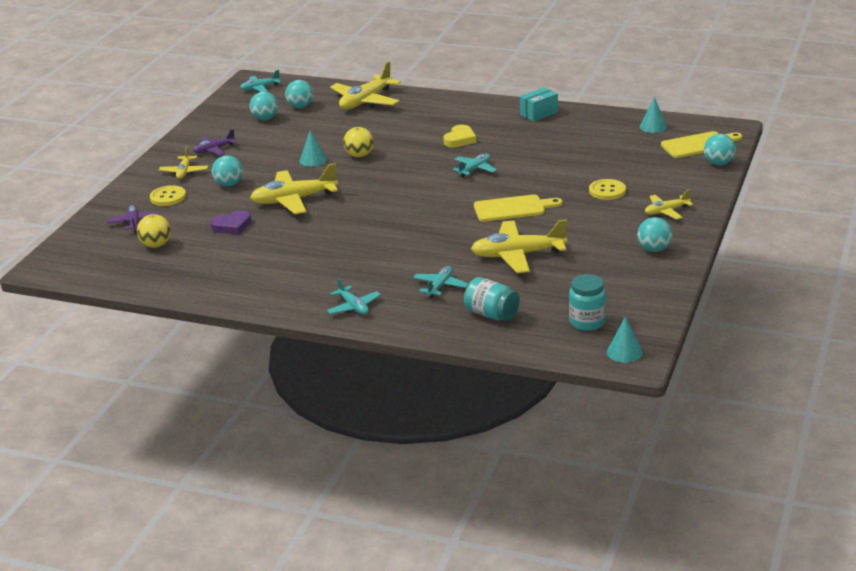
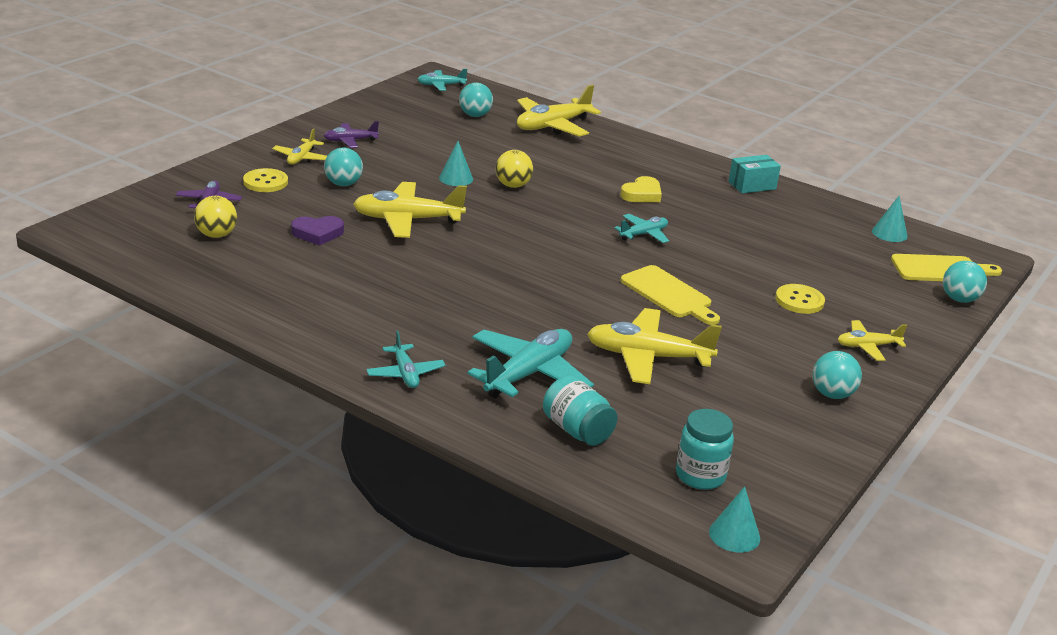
camera: 10 degrees right, 0 degrees up
turquoise ball [250,92,278,120] -> none
turquoise plane [413,266,468,298] -> turquoise plane [467,329,594,398], size x1.82
yellow cutting board [474,195,563,222] -> yellow cutting board turned 45 degrees clockwise [621,265,720,325]

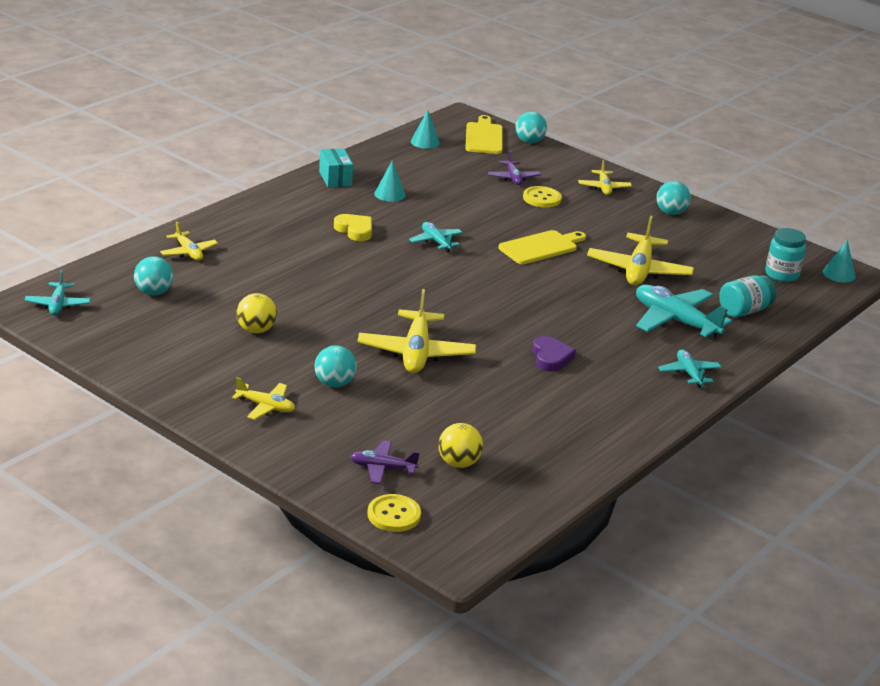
camera: 85 degrees left, 0 degrees up
yellow button [243,168,288,192] -> yellow button moved to [367,494,421,532]
purple heart [291,216,344,246] -> purple heart moved to [532,336,576,372]
purple plane [324,121,379,148] -> purple plane moved to [488,150,541,185]
turquoise plane [367,331,445,388] -> turquoise plane turned 90 degrees counterclockwise [658,349,721,388]
turquoise cone [439,141,473,186] -> turquoise cone moved to [374,160,406,202]
yellow ball [496,150,533,188] -> yellow ball moved to [237,293,277,333]
yellow plane [517,85,601,137] -> yellow plane [160,222,218,260], size x0.55

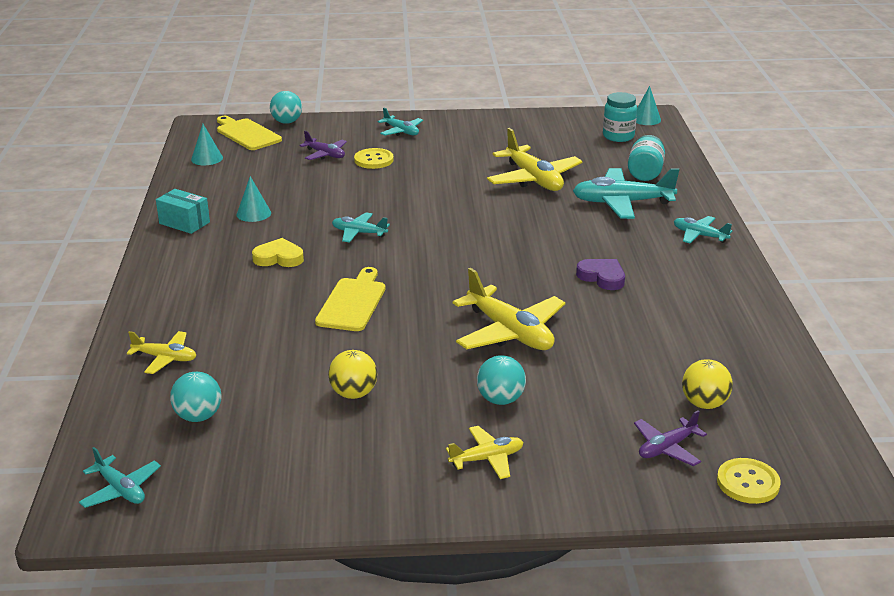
camera: 40 degrees left, 0 degrees up
yellow cutting board [498,230,586,264] -> yellow cutting board moved to [315,267,386,331]
yellow plane [578,160,632,195] -> turquoise plane [377,108,423,136]
turquoise ball [656,181,691,215] -> none

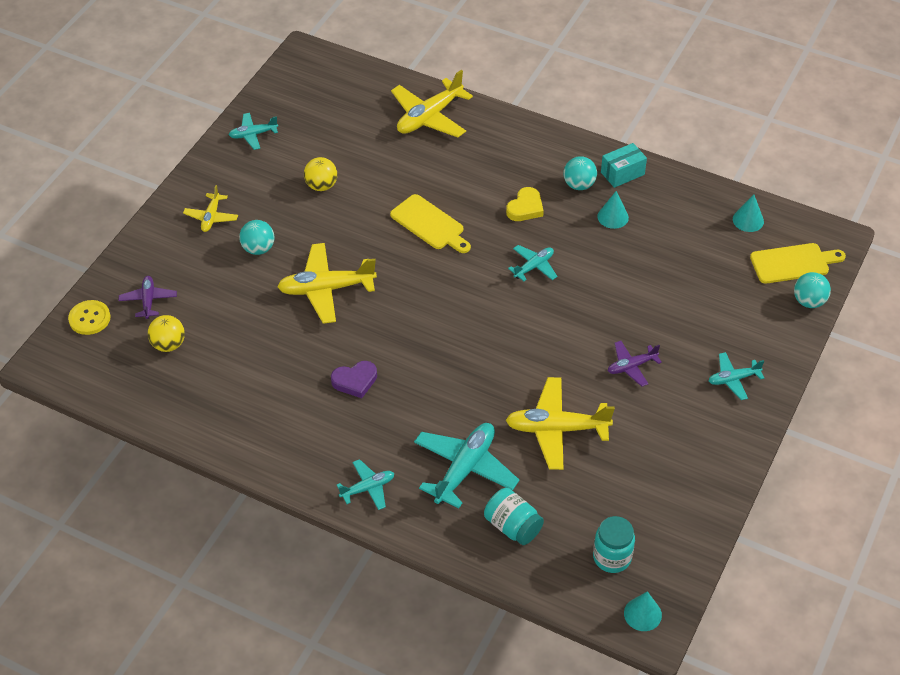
camera: 120 degrees right, 20 degrees up
turquoise plane [79,447,161,508] -> turquoise plane moved to [229,113,278,150]
yellow plane [127,331,196,374] -> yellow plane [391,70,473,138], size x1.82
turquoise ball [170,372,222,422] -> turquoise ball moved to [563,156,597,190]
purple plane [299,131,347,160] -> purple plane moved to [608,341,662,387]
yellow button [354,148,394,169] -> none

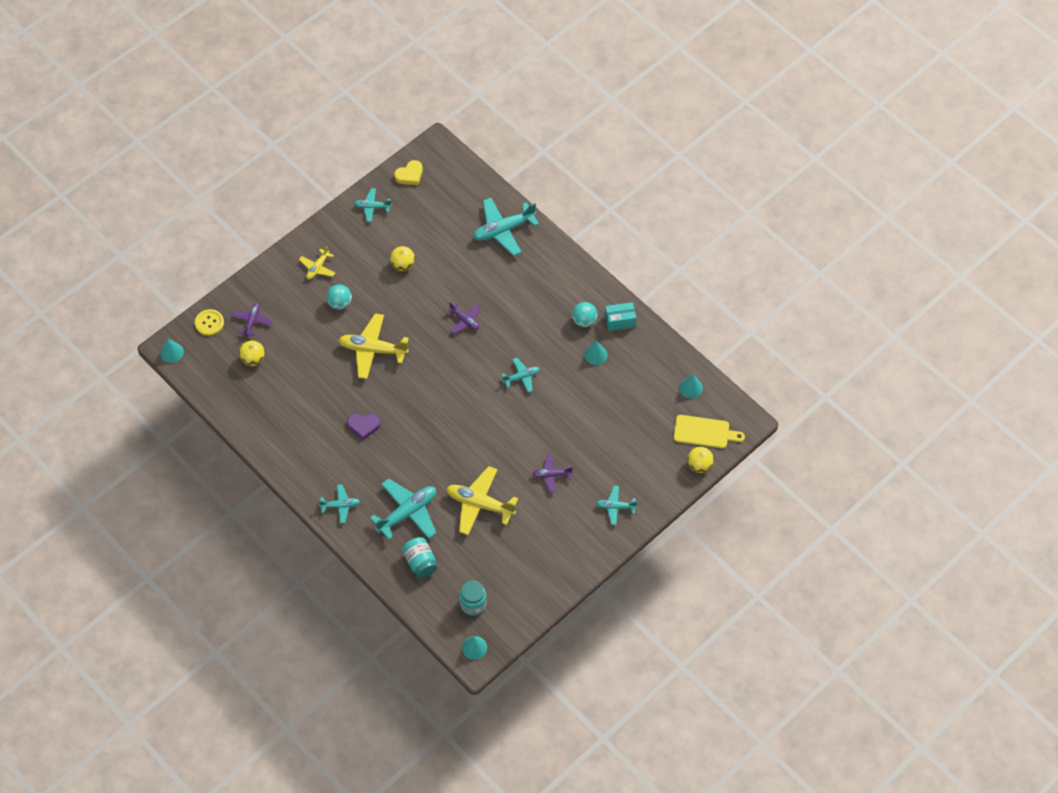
camera: 20 degrees right, 10 degrees up
yellow cutting board [390,194,471,253] -> purple plane [446,302,481,334]
yellow plane [391,70,473,138] -> turquoise plane [473,198,539,256]
yellow heart [506,187,544,221] -> yellow heart moved to [394,160,423,185]
turquoise ball [794,272,831,308] -> yellow ball [687,447,714,473]
none -> turquoise cone [160,339,184,363]

